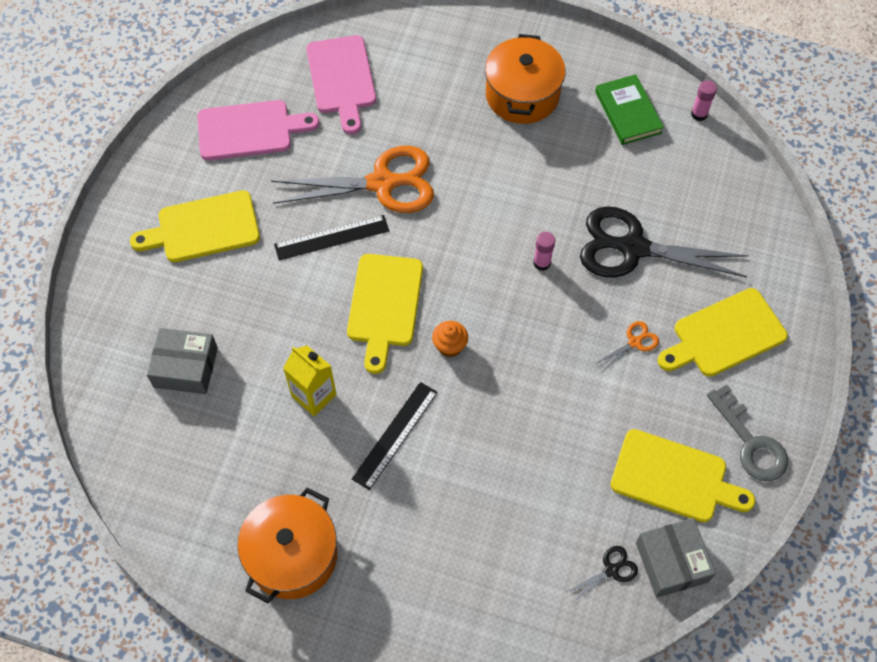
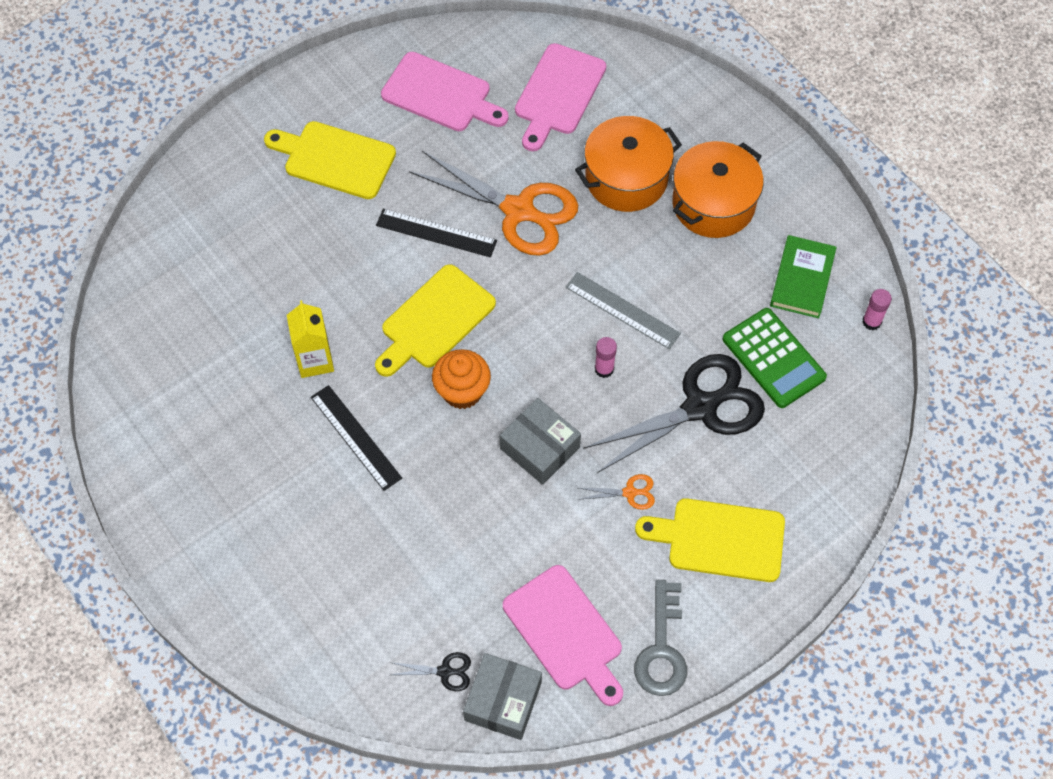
camera: 35 degrees right, 0 degrees up
grey box [147,328,218,394] -> grey box moved to [500,398,581,485]
orange pot [237,487,337,603] -> orange pot moved to [575,116,682,212]
black ruler [352,382,438,490] -> black ruler turned 75 degrees clockwise [311,385,402,491]
orange cupcake [432,321,468,357] -> orange cupcake [432,349,491,409], size x1.52
black scissors [580,206,749,277] -> black scissors turned 105 degrees clockwise [583,354,765,473]
yellow cutting board [611,429,755,522] -> pink cutting board [503,565,623,706]
none -> grey ruler [565,272,681,349]
none -> green calculator [723,308,827,408]

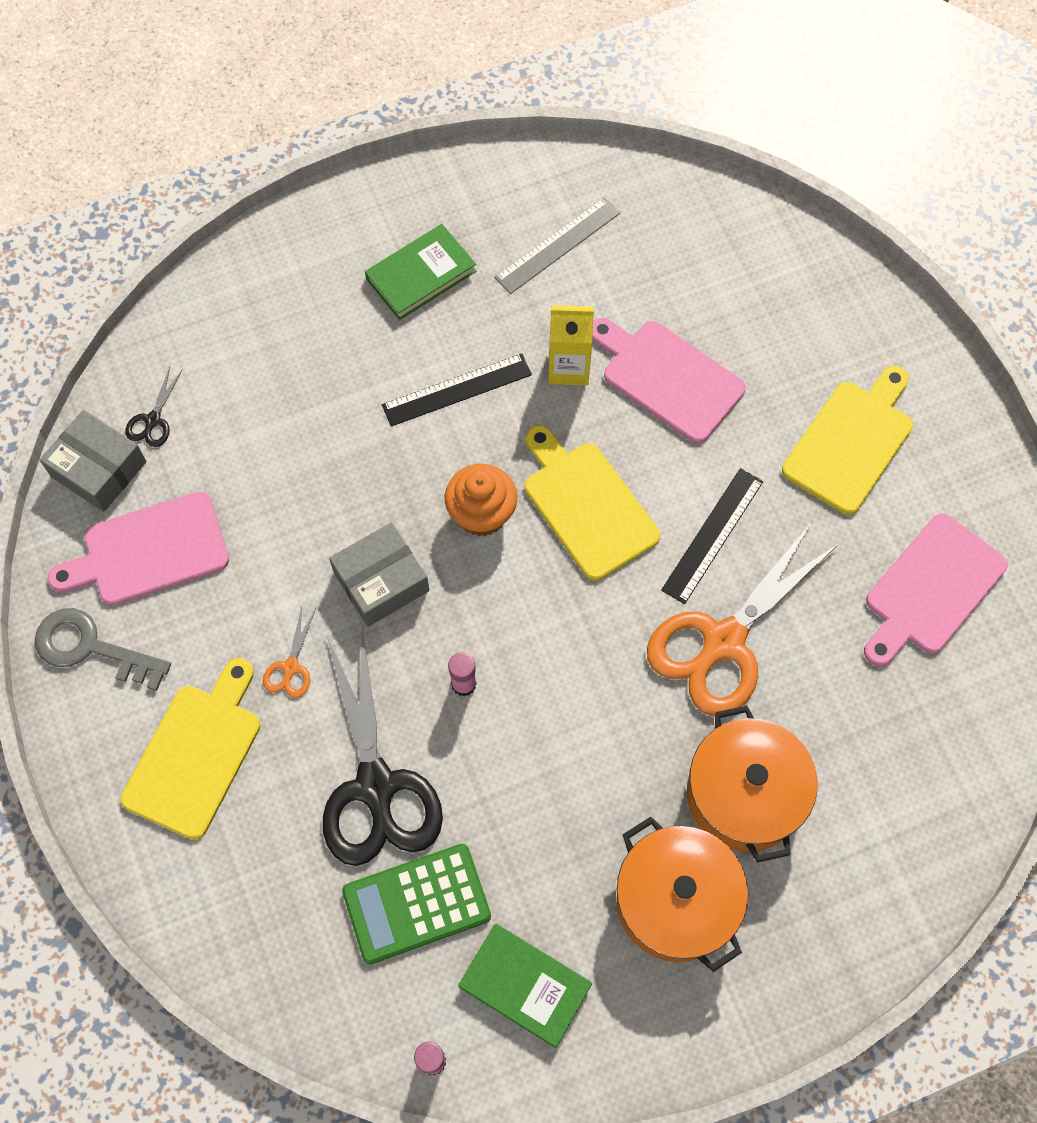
camera: 105 degrees right, 5 degrees up
pink cutting board [515,43,606,151] -> pink cutting board moved to [592,318,746,443]
grey ruler [565,272,681,349] -> grey ruler moved to [494,197,620,294]
none -> green book [365,224,477,320]

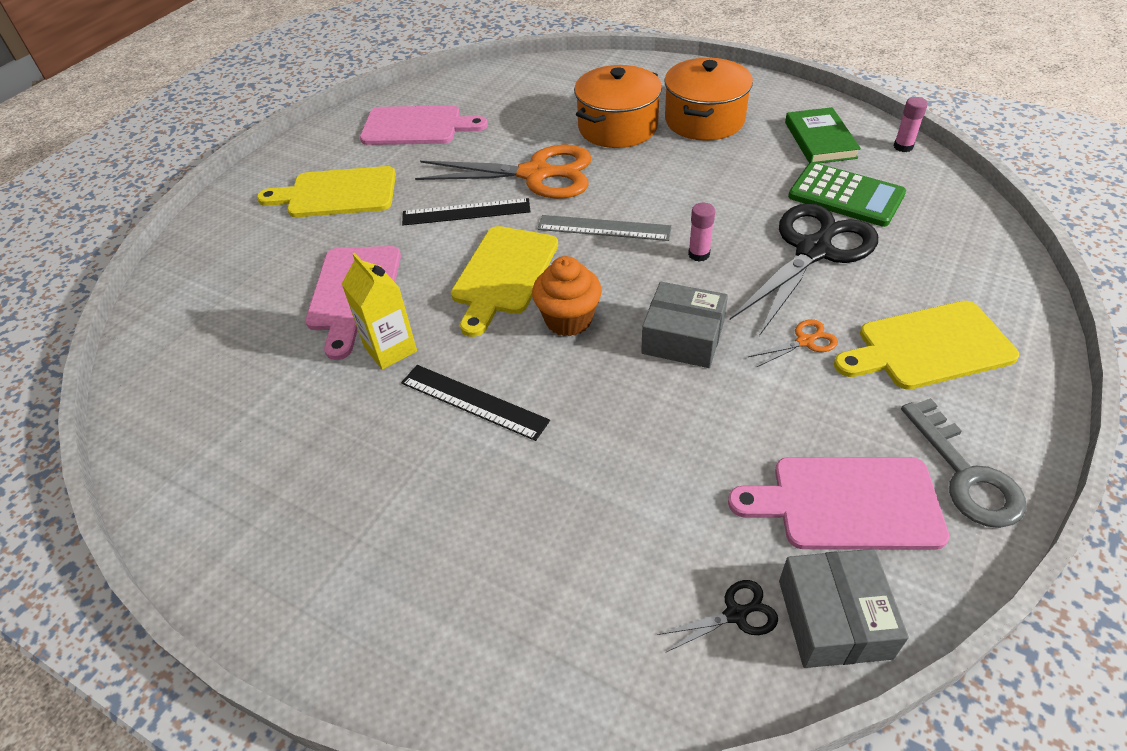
camera: 125 degrees left, 20 degrees down
pink cutting board [48,491,229,605] -> pink cutting board turned 150 degrees clockwise [728,457,949,550]
green book [365,224,477,320] -> none
grey ruler [494,197,620,294] -> grey ruler moved to [537,215,672,241]

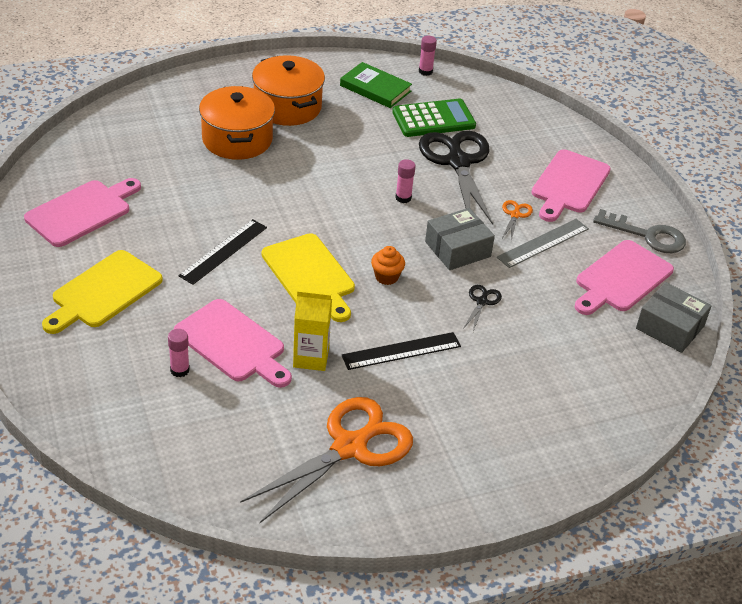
camera: 55 degrees left, 5 degrees down
orange scissors [415,144,591,199] -> orange scissors moved to [240,397,413,523]
orange cupcake [532,256,602,337] -> orange cupcake [371,246,405,285], size x0.66
grey ruler [537,215,672,241] -> grey ruler moved to [497,219,589,268]
black scissors [658,580,778,652] -> black scissors moved to [463,285,502,332]
yellow cutting board [834,301,1019,390] -> pink cutting board [531,149,611,222]
none -> pink glue stick [168,329,190,377]

